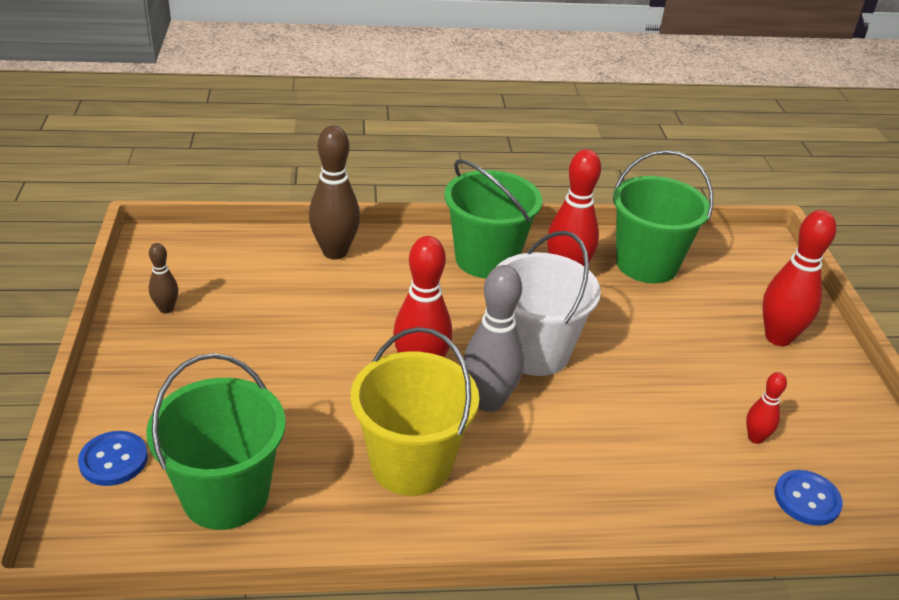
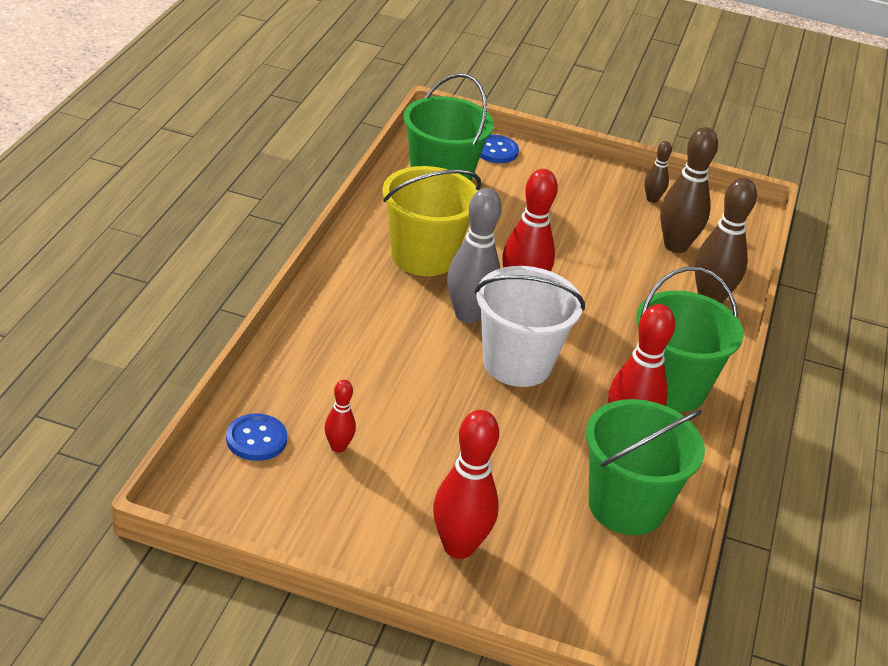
camera: 110 degrees right, 0 degrees up
none -> brown bowling pin [660,127,718,253]

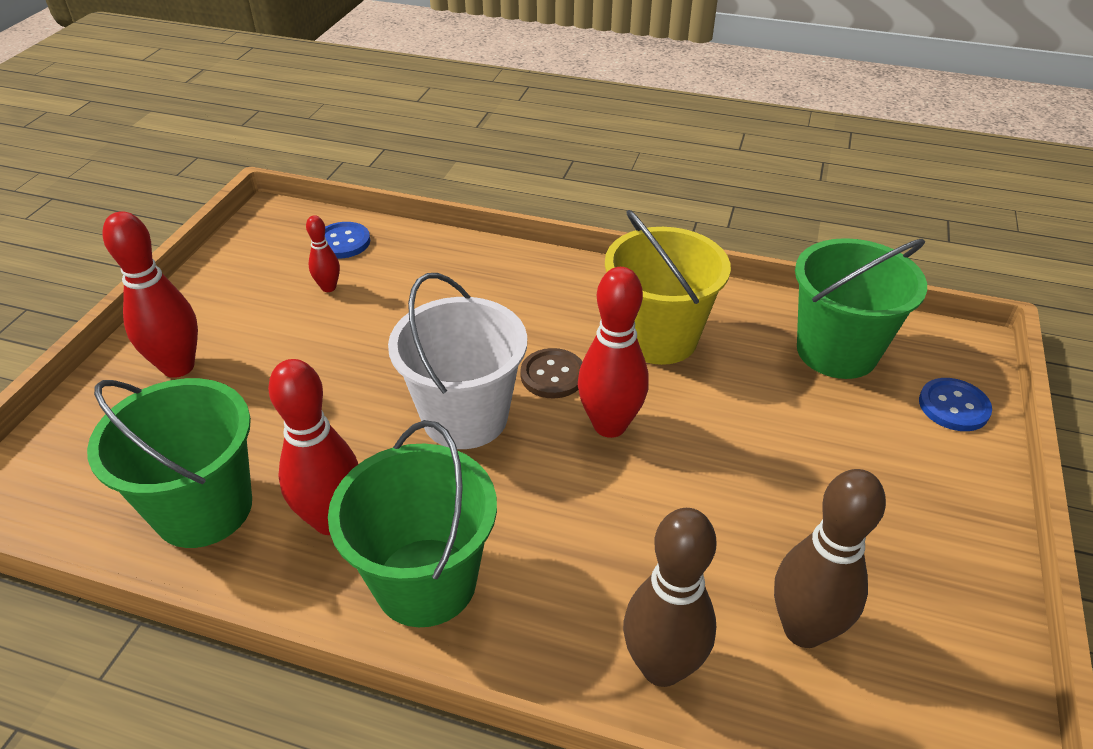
camera: 95 degrees right, 5 degrees up
grey bowling pin [447,188,502,323] -> brown button [520,348,582,399]
brown bowling pin [645,141,672,203] -> none

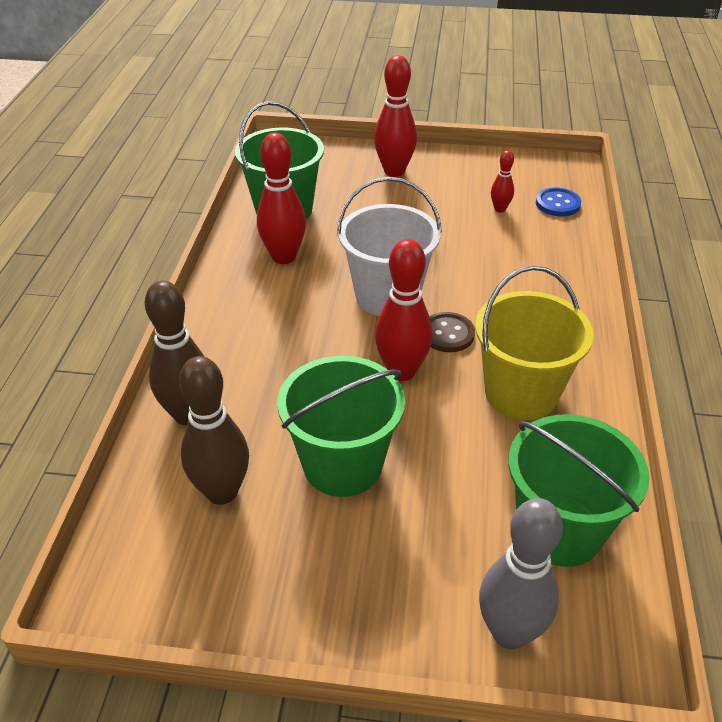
camera: 80 degrees right, 0 degrees up
green bucket [328,420,497,627] -> green bucket moved to [277,356,405,497]
blue button [919,378,992,431] -> grey bowling pin [479,498,563,649]

